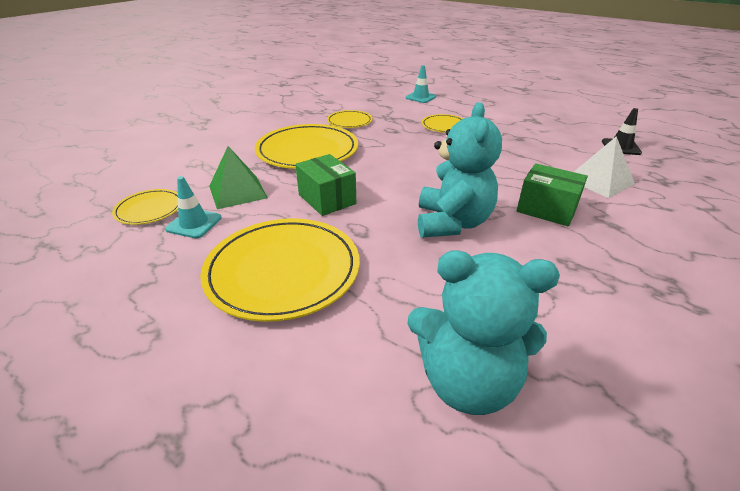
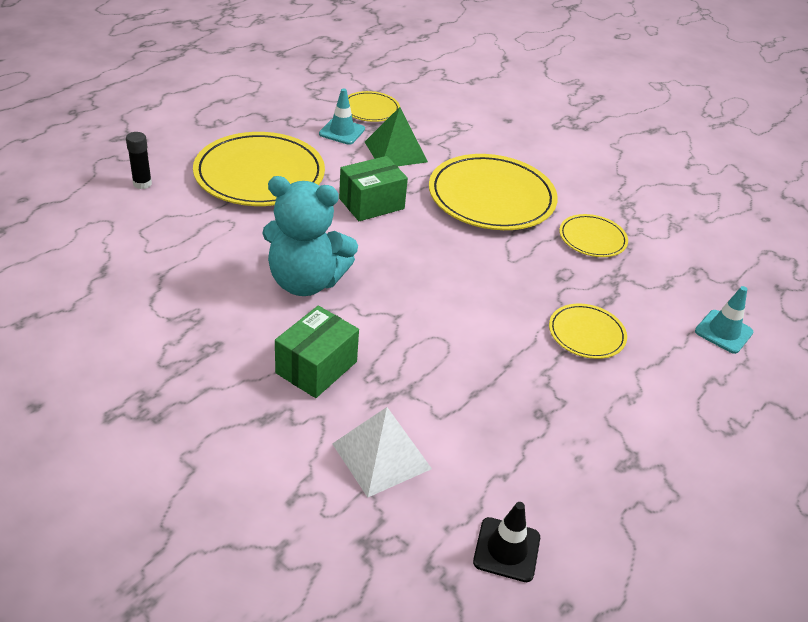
camera: 90 degrees right, 5 degrees up
turquoise teddy bear [407,251,560,415] -> none
none -> black glue stick [126,132,152,189]

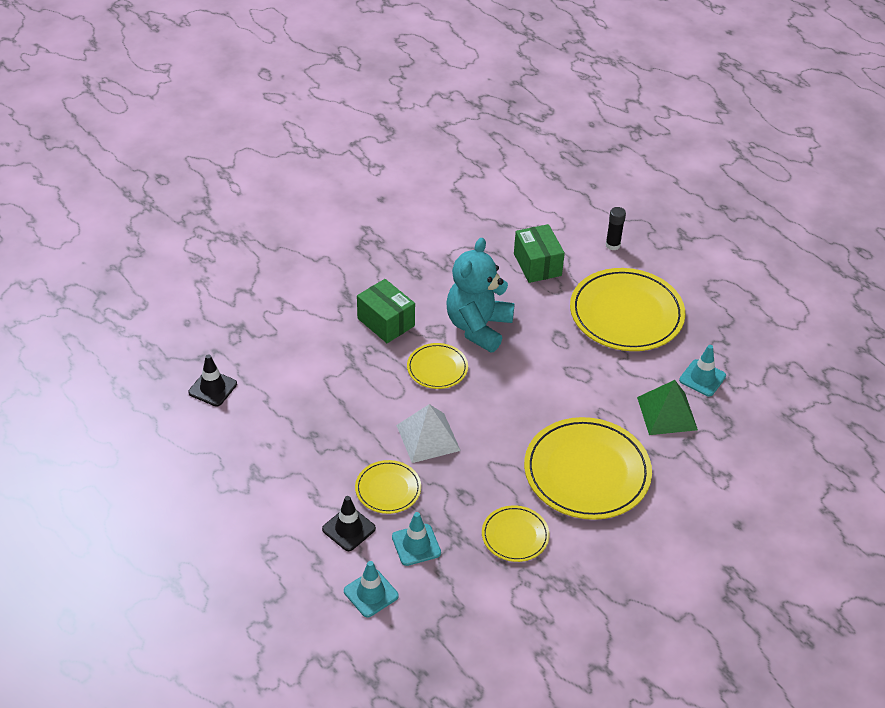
camera: 105 degrees right, 5 degrees up
white pyramid [332,407,432,497] -> white pyramid moved to [396,404,461,463]
green box [339,156,408,221] -> green box moved to [514,224,565,283]
yellow plate [348,91,400,122] -> yellow plate moved to [407,343,468,389]
none -> black traffic cone [322,496,376,551]
none -> turquoise traffic cone [392,512,441,566]

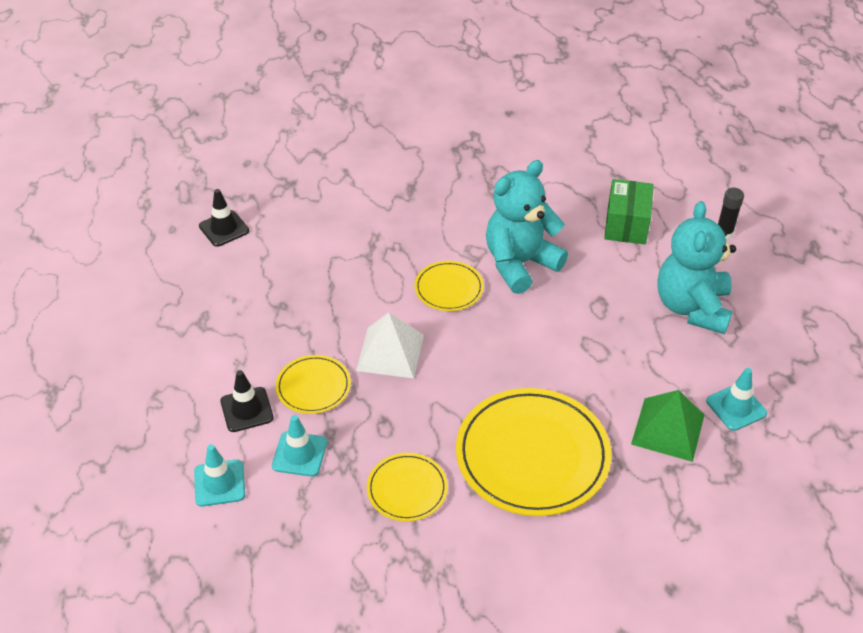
camera: 30 degrees right, 0 degrees up
green box [357,279,415,343] -> none
yellow plate [570,268,685,351] -> turquoise teddy bear [657,201,736,334]

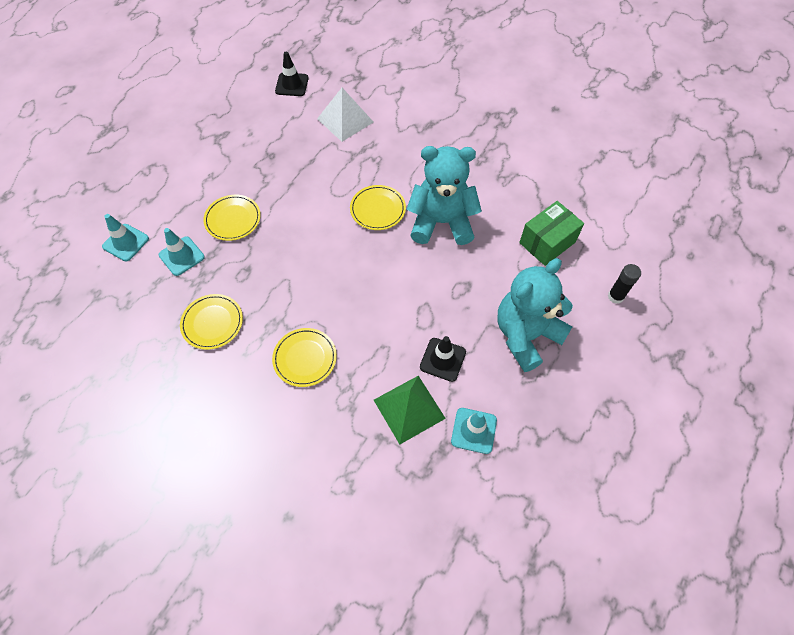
camera: 40 degrees right, 15 degrees up
black traffic cone [220,370,274,432] -> black traffic cone moved to [420,336,466,382]
white pyramid [356,312,424,378] -> white pyramid moved to [317,88,373,142]
yellow plate [456,388,611,516] -> yellow plate [272,328,337,387], size x0.51

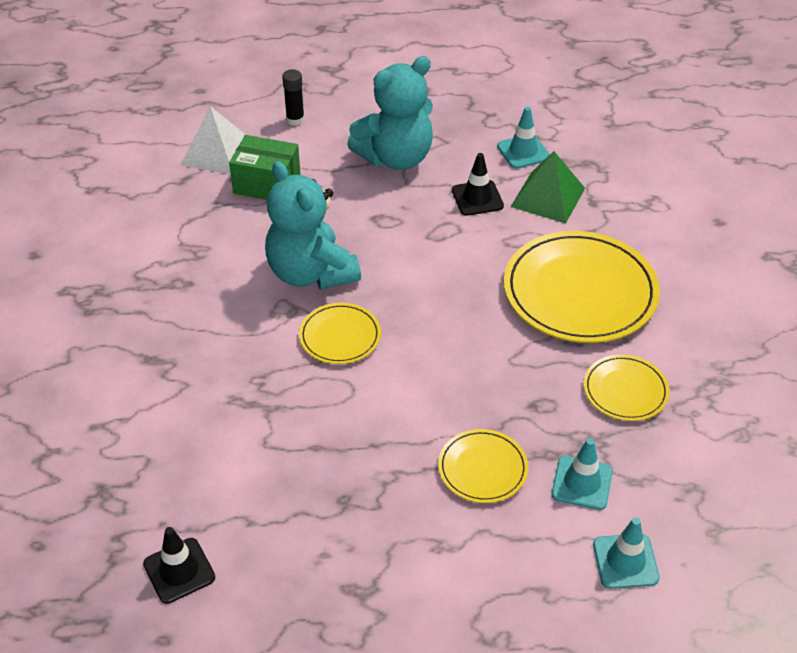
camera: 125 degrees left, 15 degrees down
yellow plate [272,328,337,387] -> yellow plate [504,231,660,343], size x1.95
white pyramid [317,88,373,142] -> white pyramid moved to [181,106,246,174]
turquoise teddy bear [497,258,573,372] -> turquoise teddy bear turned 45 degrees counterclockwise [347,56,433,170]

